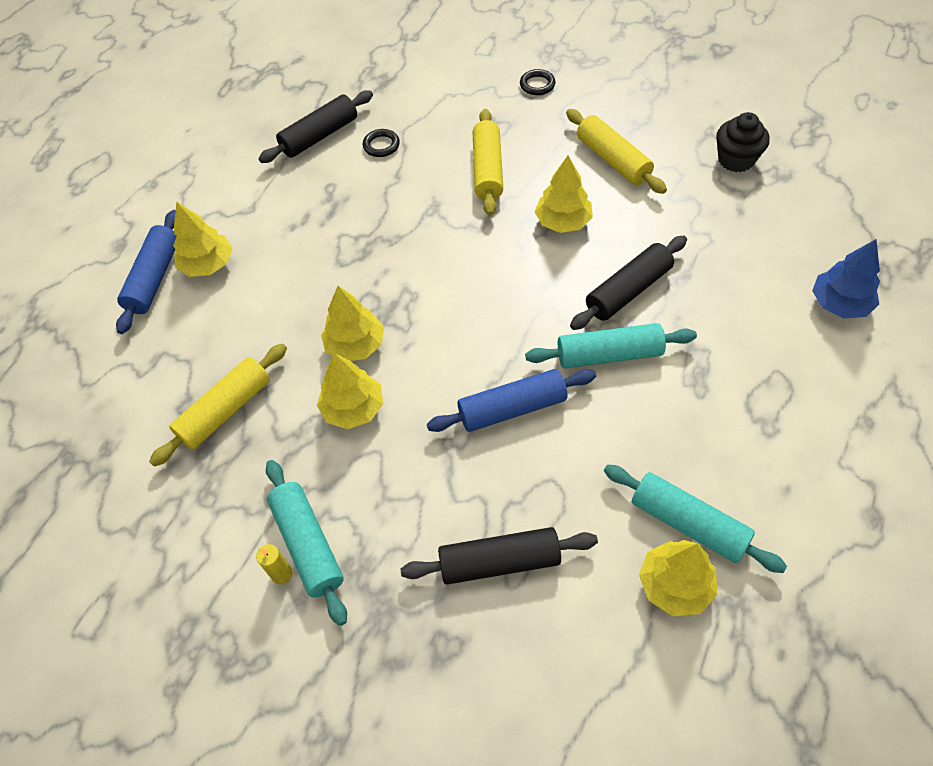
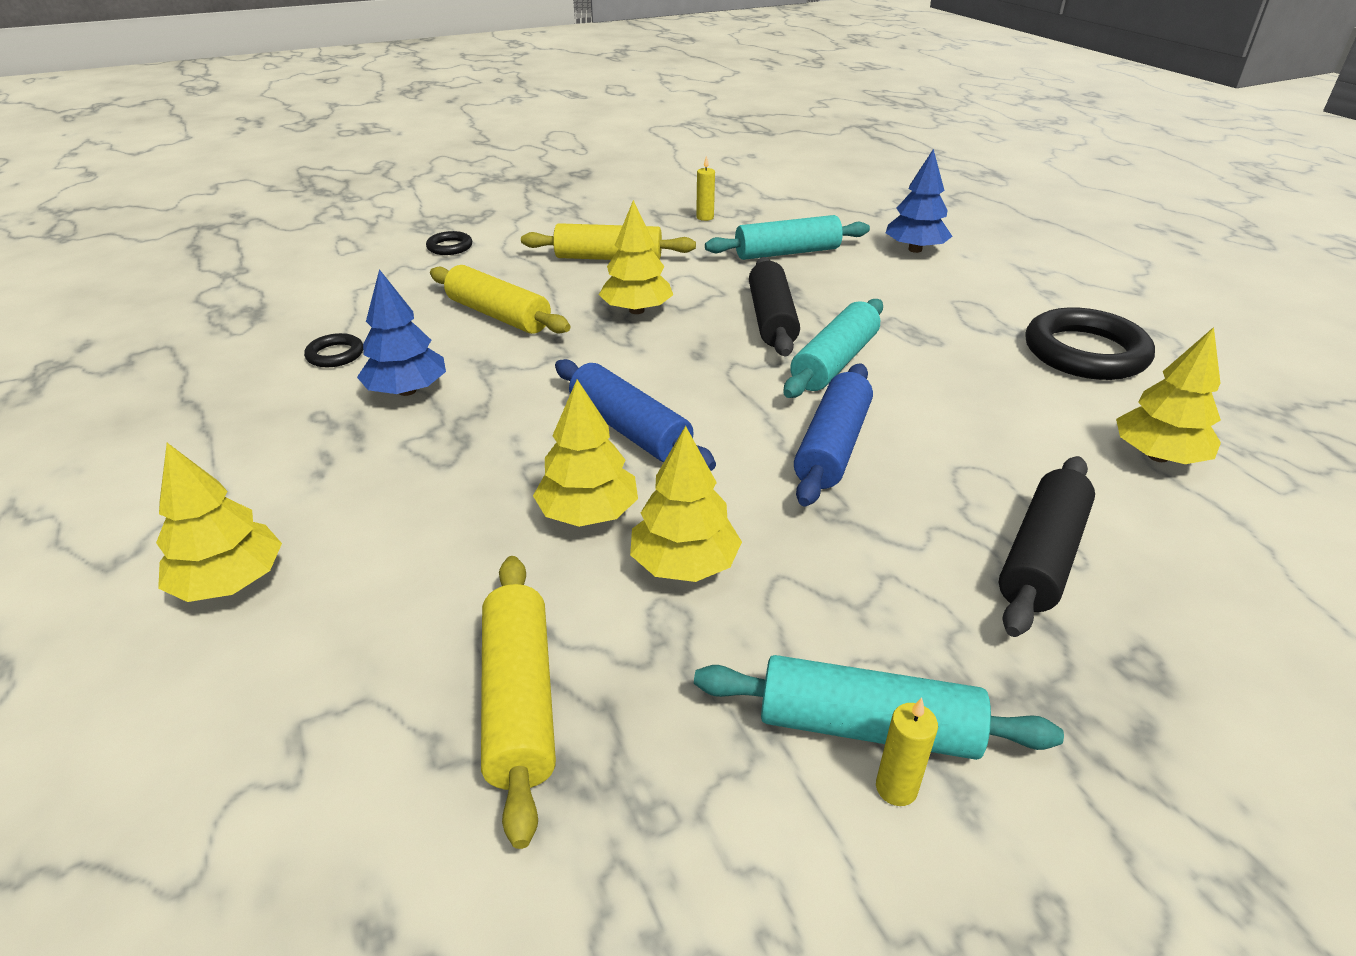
camera: 55 degrees left, 20 degrees down
blue rolling pin [116,210,177,334] -> blue rolling pin moved to [555,359,716,471]
black rolling pin [259,90,373,163] -> none
turquoise rolling pin [604,465,787,573] -> turquoise rolling pin moved to [705,215,870,260]
black cupcake [716,112,770,172] -> yellow candle [696,156,715,221]
none -> blue tree [357,269,446,396]
none -> black ring [1025,307,1155,380]

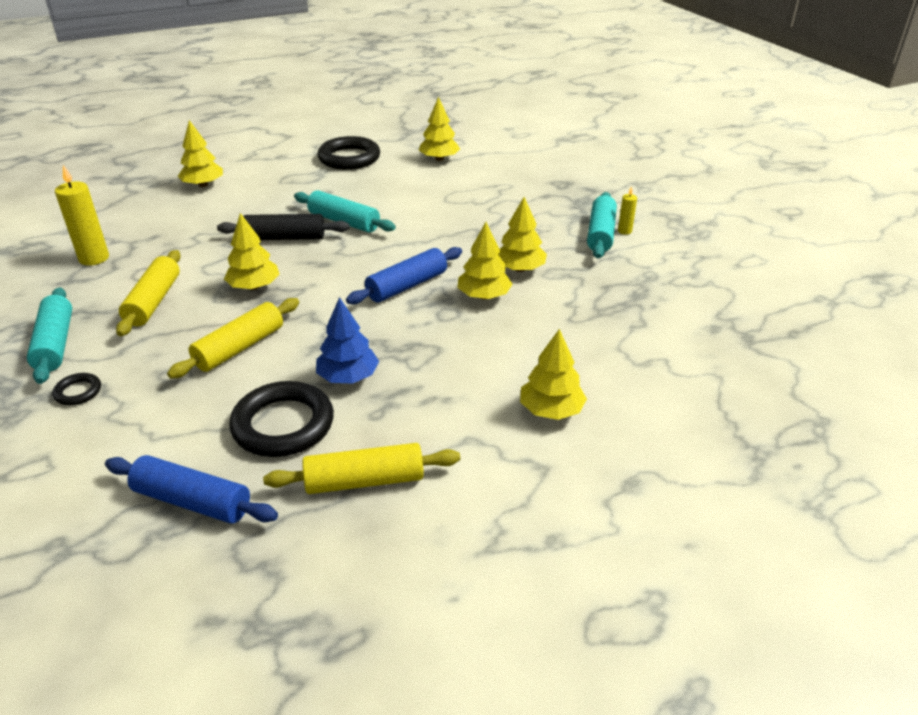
camera: 90 degrees left, 0 degrees up
black ring [304,333,363,367] -> black ring [229,381,334,457], size x2.14
yellow rolling pin [481,556,556,849] -> yellow rolling pin moved to [263,443,460,494]
yellow candle [696,156,715,221] -> yellow candle [55,165,109,266], size x1.93
turquoise rolling pin [705,215,870,260] -> turquoise rolling pin moved to [27,287,72,384]
blue rolling pin [794,363,873,506] -> blue rolling pin moved to [105,455,278,524]
blue tree [886,149,952,253] -> yellow tree [178,120,223,187]
black rolling pin [999,456,1095,637] -> none

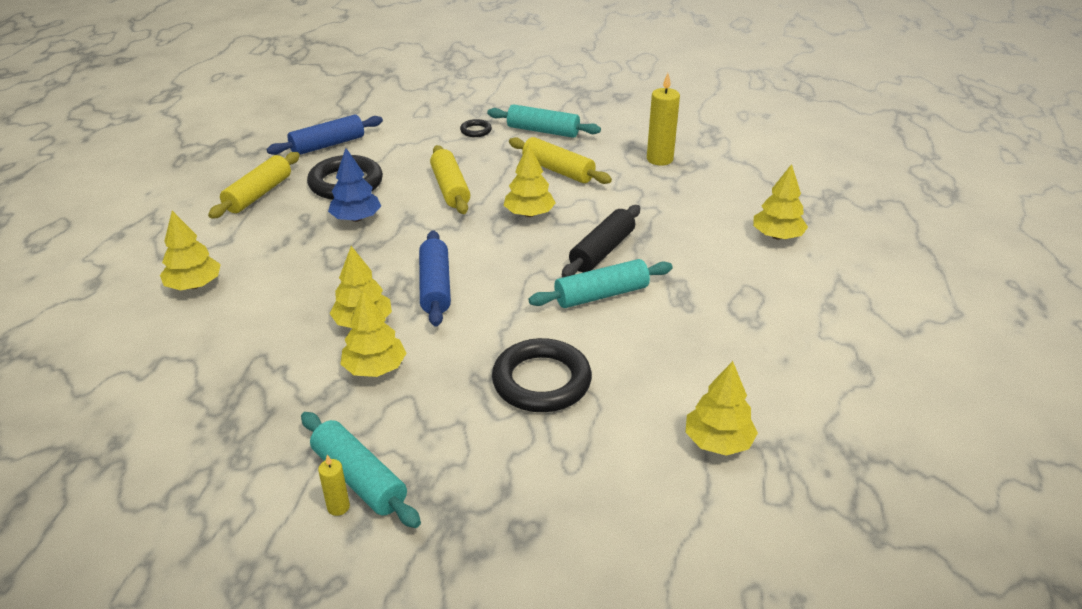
camera: 125 degrees right, 0 degrees up
black ring [317,136,380,170] -> black ring moved to [492,338,592,412]

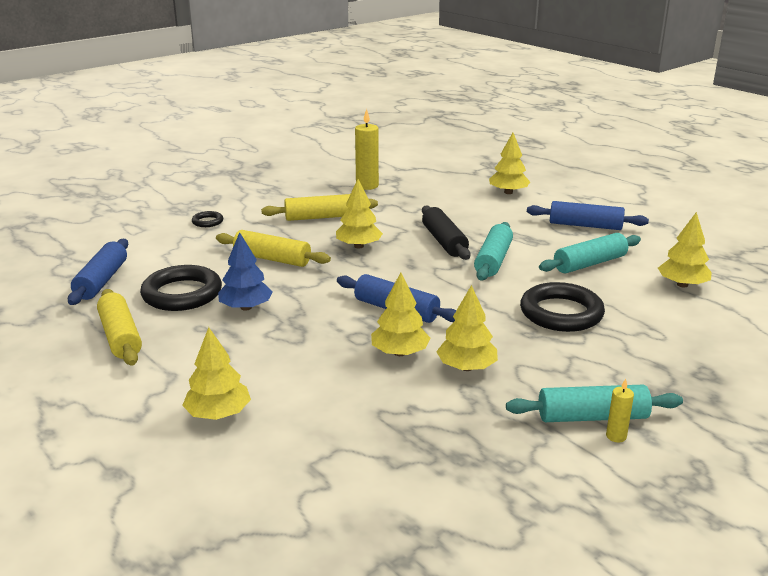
camera: 50 degrees left, 10 degrees down
turquoise rolling pin [487,104,601,138] -> turquoise rolling pin moved to [539,233,641,273]
none -> blue rolling pin [527,201,649,230]

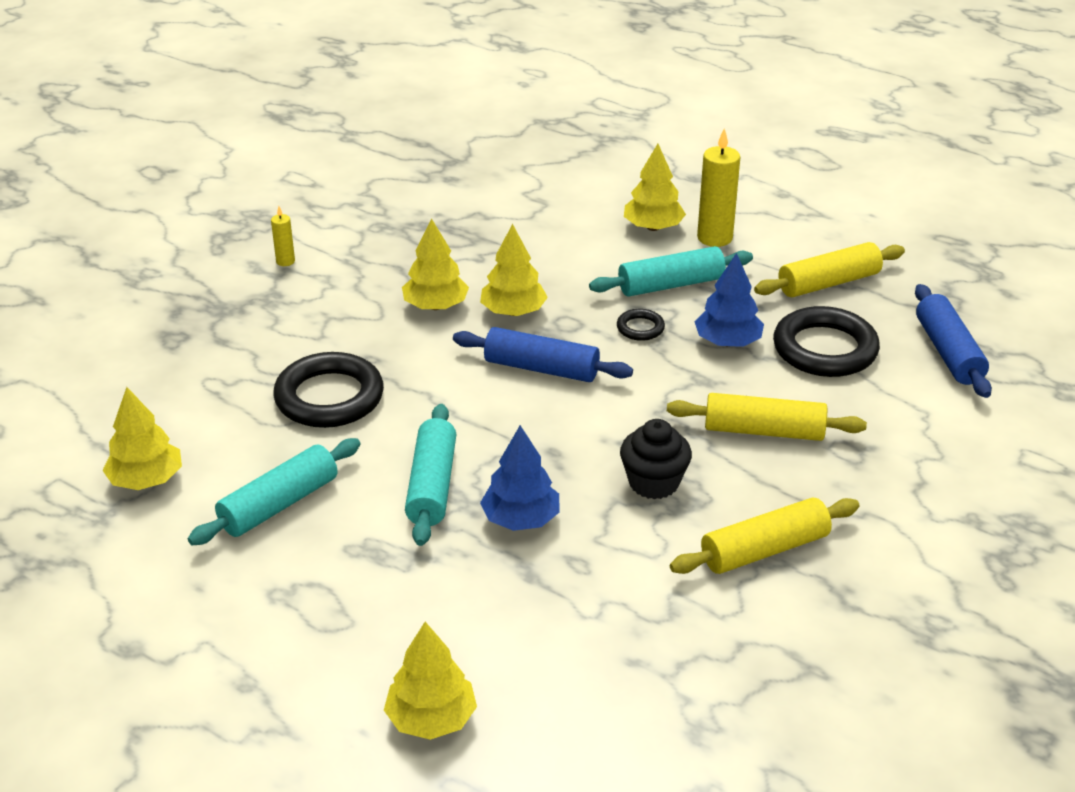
camera: 165 degrees right, 10 degrees up
yellow rolling pin [97,289,142,366] -> yellow rolling pin turned 75 degrees counterclockwise [754,242,905,297]
black ring [192,211,223,227] -> black ring moved to [617,309,665,341]
yellow tree [336,179,383,248] -> black cupcake [620,419,692,499]
yellow candle [355,109,379,190] -> yellow candle moved to [697,128,740,247]
black rolling pin [422,206,470,260] -> blue tree [480,425,560,531]
turquoise rolling pin [506,385,683,422] -> turquoise rolling pin moved to [589,246,753,297]
blue rolling pin [527,201,649,230] -> none

